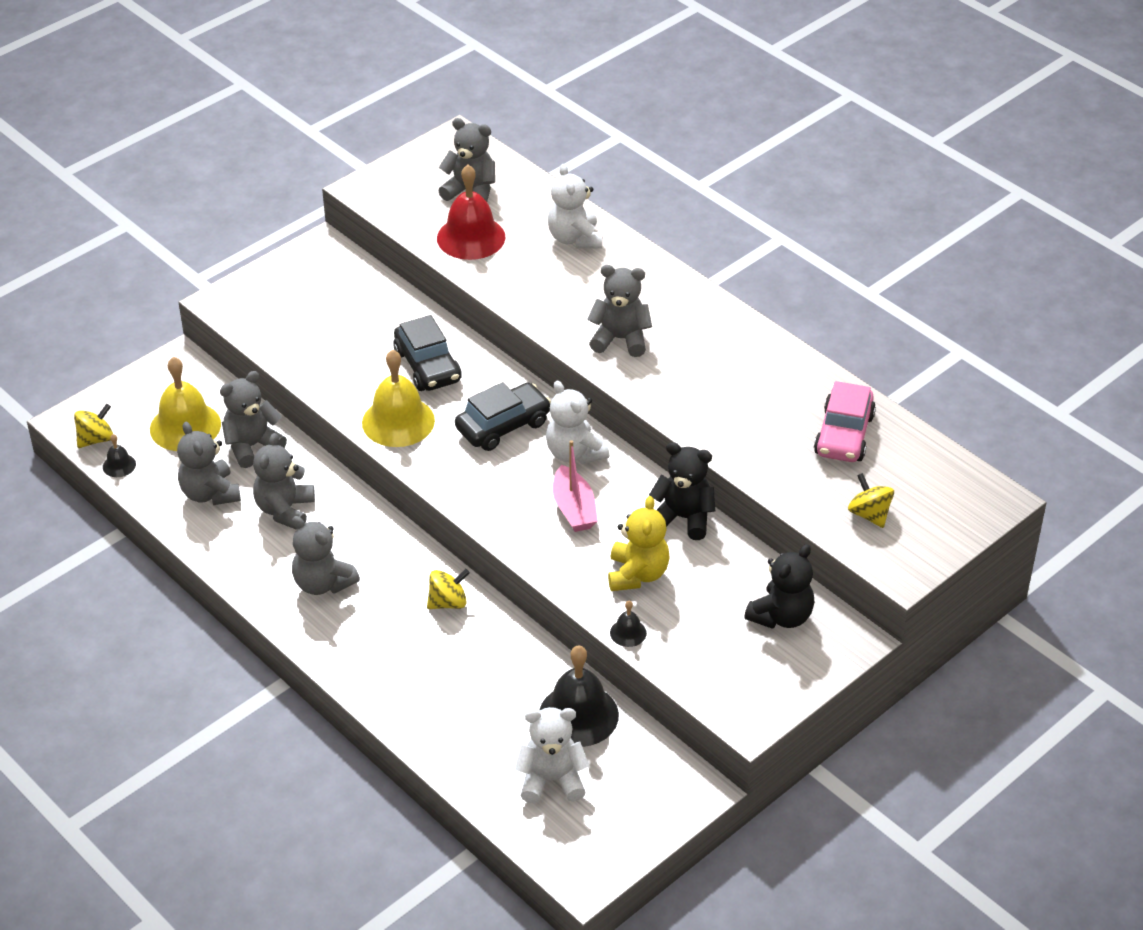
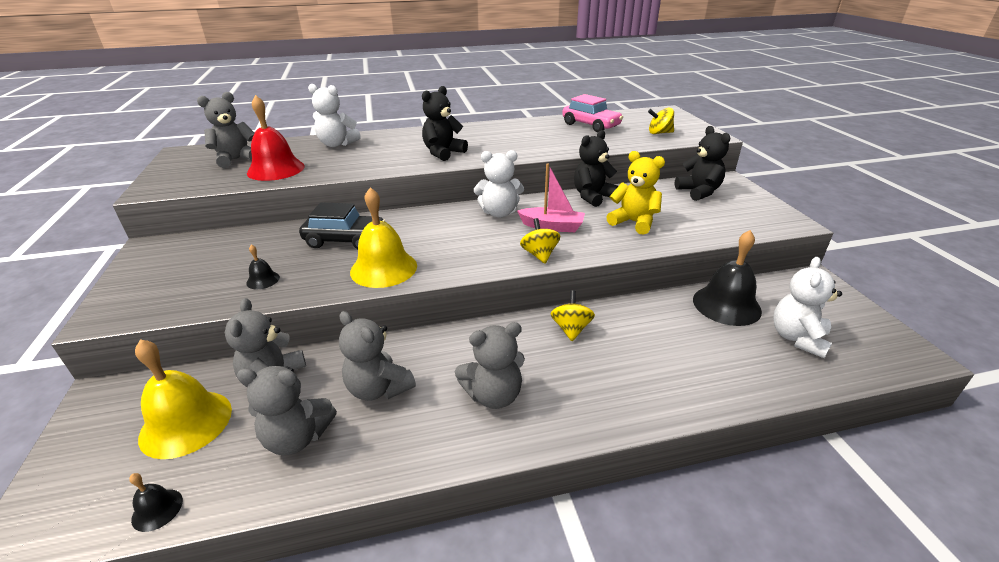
camera: 60 degrees left, 10 degrees down
yellow spinning top [74,404,113,448] -> yellow spinning top moved to [520,218,560,264]
black car [455,382,551,451] -> none
grey teddy bear [587,265,652,357] -> black teddy bear [422,86,468,161]
black bell [610,601,647,647] -> black bell moved to [246,245,280,289]

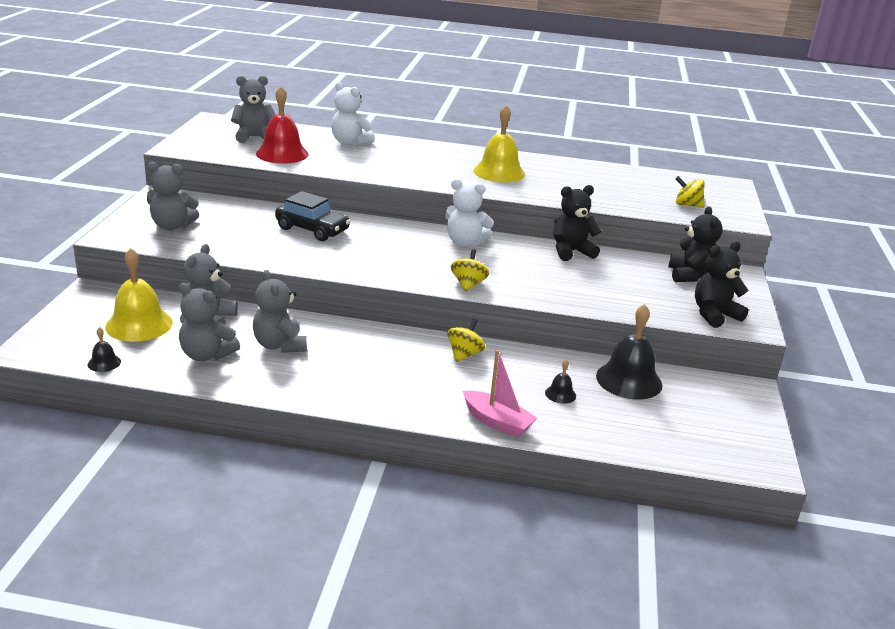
camera: 20 degrees right, 5 degrees down
black bell [246,245,280,289] -> black bell moved to [545,360,576,404]
yellow bell [350,187,417,288] -> yellow bell moved to [473,105,525,182]
black teddy bear [422,86,468,161] -> black teddy bear moved to [695,241,749,328]
grey teddy bear [455,322,525,409] -> grey teddy bear moved to [147,162,199,230]
pink boat [517,163,585,232] -> pink boat moved to [463,350,537,438]
pink car [562,94,623,133] -> none
yellow teddy bear [606,151,665,235] -> none
white teddy bear [773,257,842,358] -> none

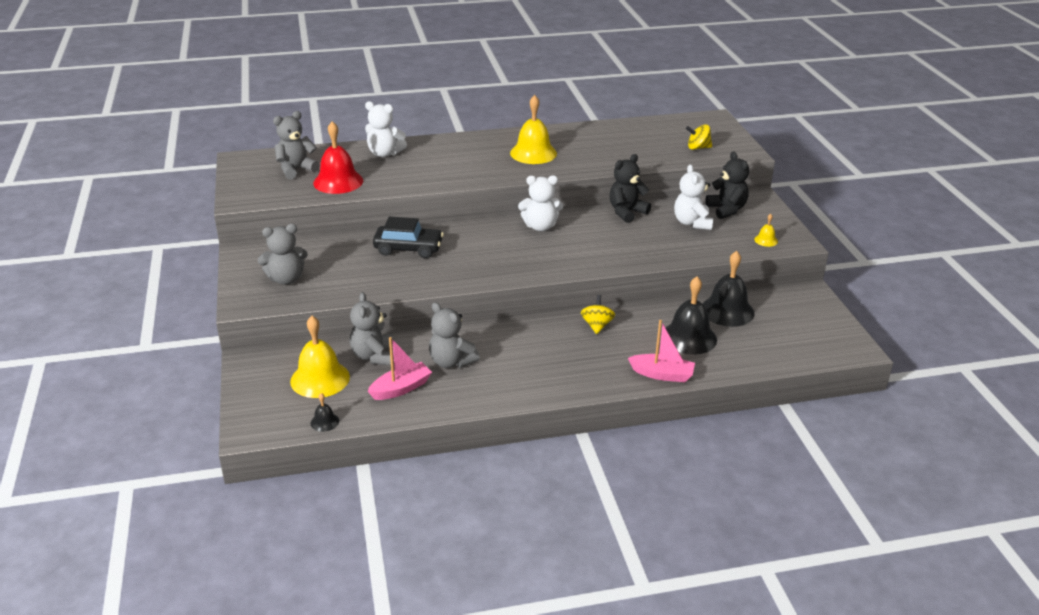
camera: 20 degrees left, 5 degrees up
grey teddy bear [179,283,240,361] -> pink boat [368,337,432,400]
yellow spinning top [451,249,489,292] -> none
black bell [545,360,576,404] -> black bell [666,276,717,355], size x2.18
black teddy bear [695,241,749,328] -> yellow bell [754,214,778,247]
none -> white teddy bear [674,164,713,230]

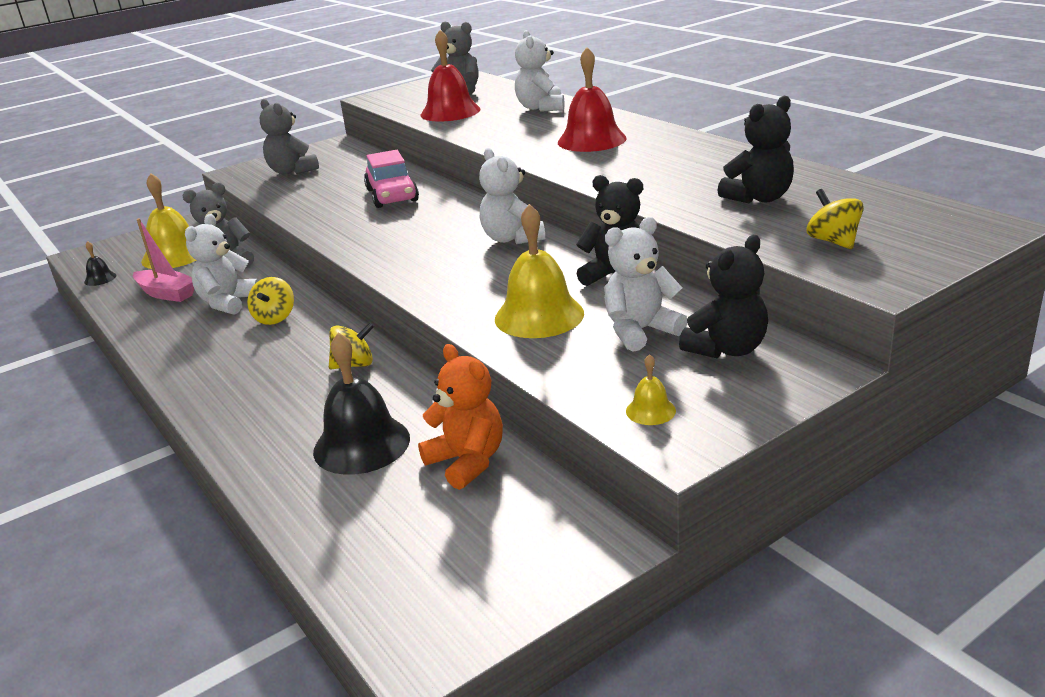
camera: 70 degrees right, 5 degrees down
black car [373,217,444,258] -> pink car [364,150,419,208]
grey teddy bear [429,302,480,368] -> white teddy bear [185,214,259,315]
yellow bell [510,95,557,164] -> yellow bell moved to [495,204,584,338]
pink boat [628,320,695,382] -> none
black bell [702,251,754,327] -> orange teddy bear [418,344,503,490]
none -> yellow spinning top [247,277,294,325]
none -> red bell [558,47,627,152]
none -> black teddy bear [717,96,794,204]

